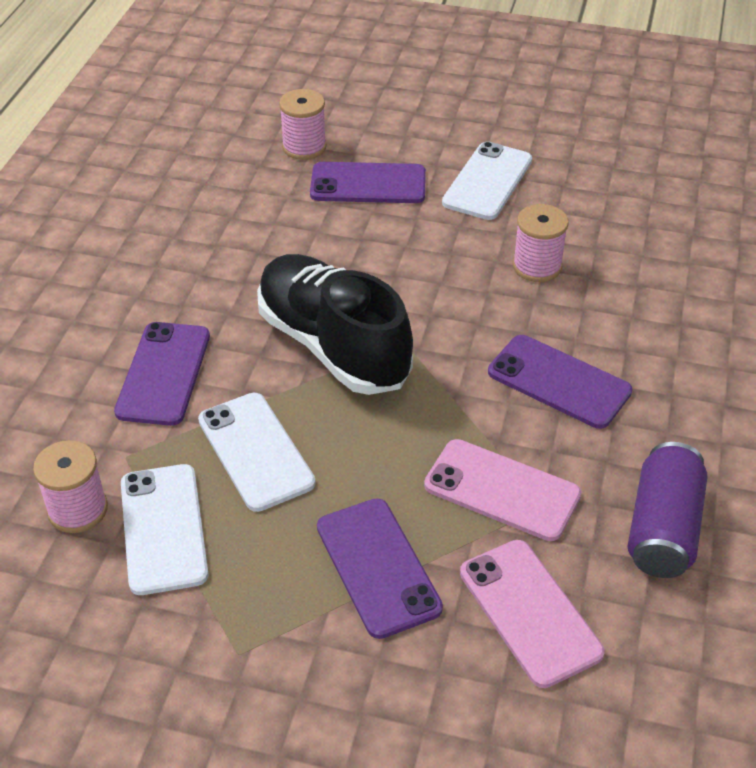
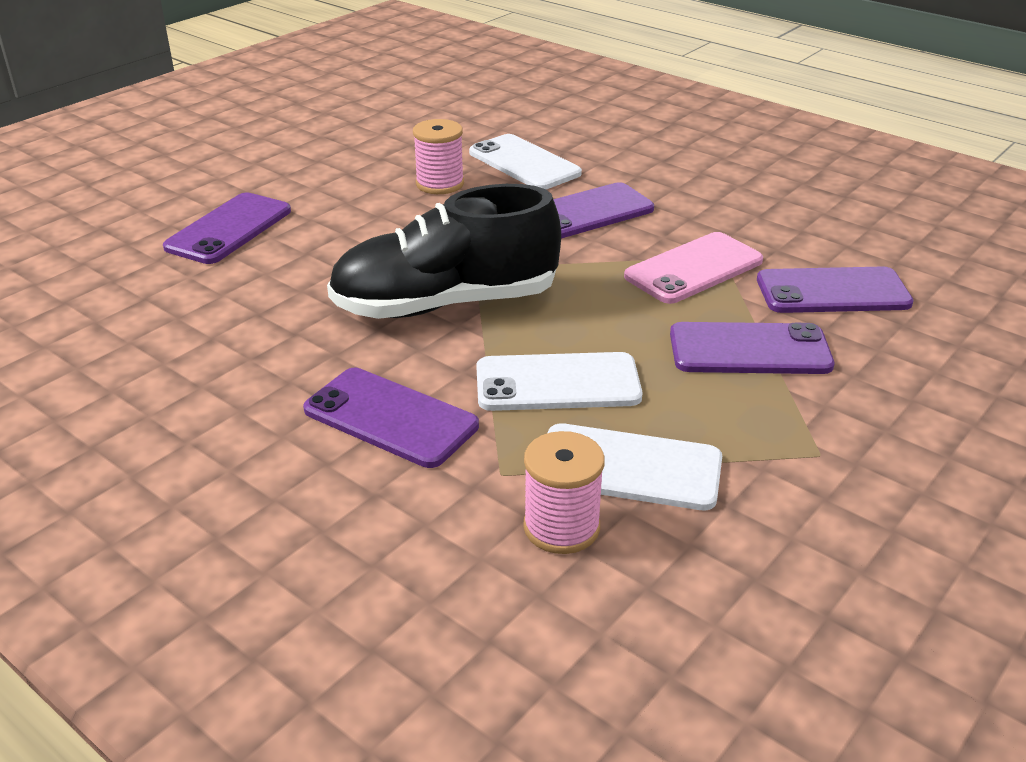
camera: 65 degrees left, 10 degrees down
pink spool [279,89,327,160] -> none
white phone [442,141,532,220] -> white phone moved to [469,134,582,189]
pink phone [460,540,605,688] -> purple phone [757,266,914,313]
purple can [628,442,707,578] -> none

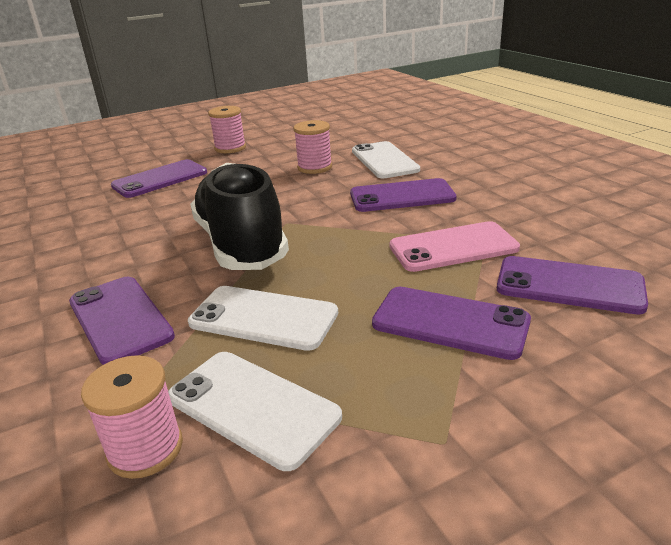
camera: 25 degrees right, 5 degrees down
black shoe [327,184,561,319] -> black shoe turned 60 degrees clockwise [190,163,289,270]
none -> pink spool [208,106,246,153]

